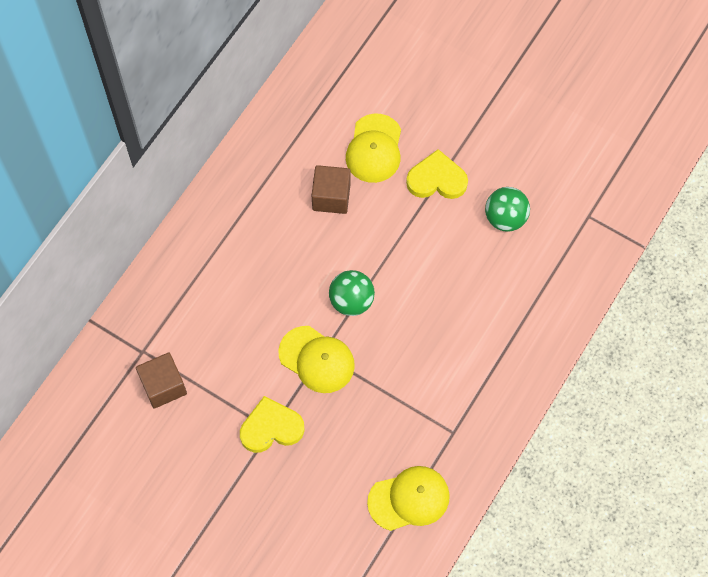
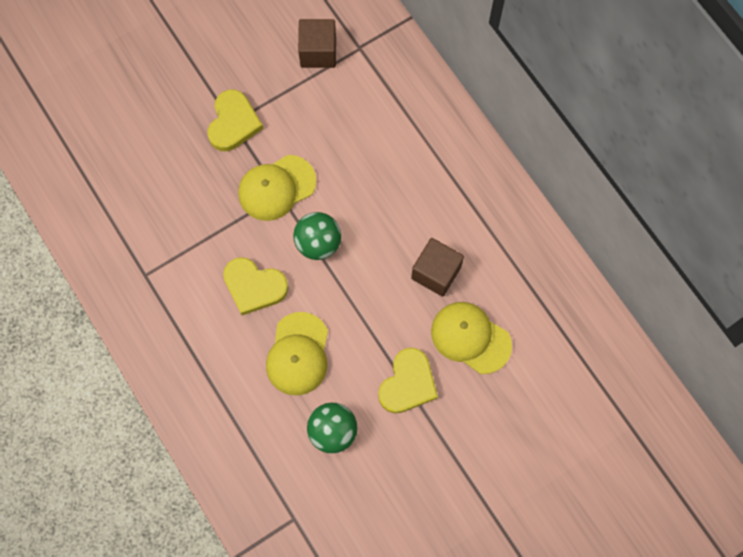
camera: 115 degrees right, 5 degrees up
yellow cap [367,466,450,531] -> yellow cap moved to [266,312,328,395]
none -> yellow heart [223,257,288,315]

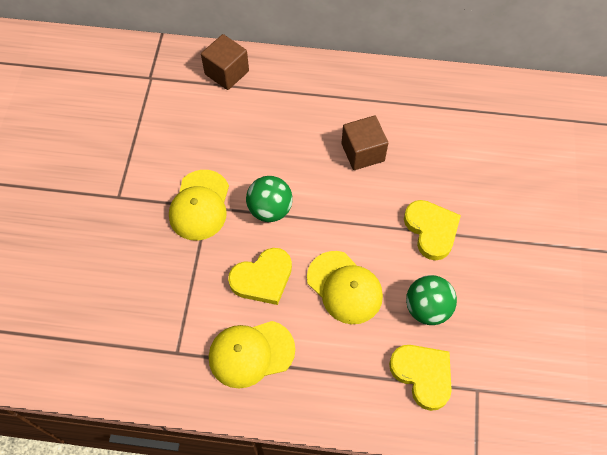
camera: 50 degrees left, 10 degrees down
yellow heart [208,90,263,151] -> yellow heart moved to [389,345,452,411]
brown cube [298,19,336,68] -> brown cube moved to [201,34,249,90]
yellow cap [431,302,512,374] -> yellow cap moved to [209,321,295,389]

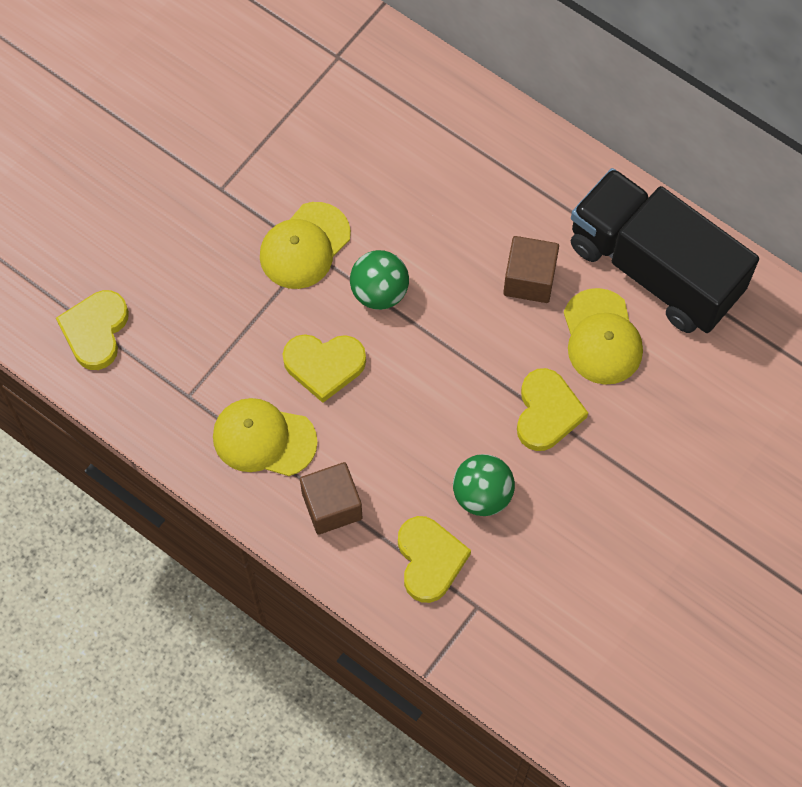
camera: 30 degrees right, 5 degrees up
brown cube [201,34,249,90] -> brown cube moved to [300,462,362,535]
yellow cap [307,251,383,324] -> yellow cap moved to [564,288,643,385]
none -> yellow heart [56,290,129,370]
none -> black truck [571,168,759,333]

